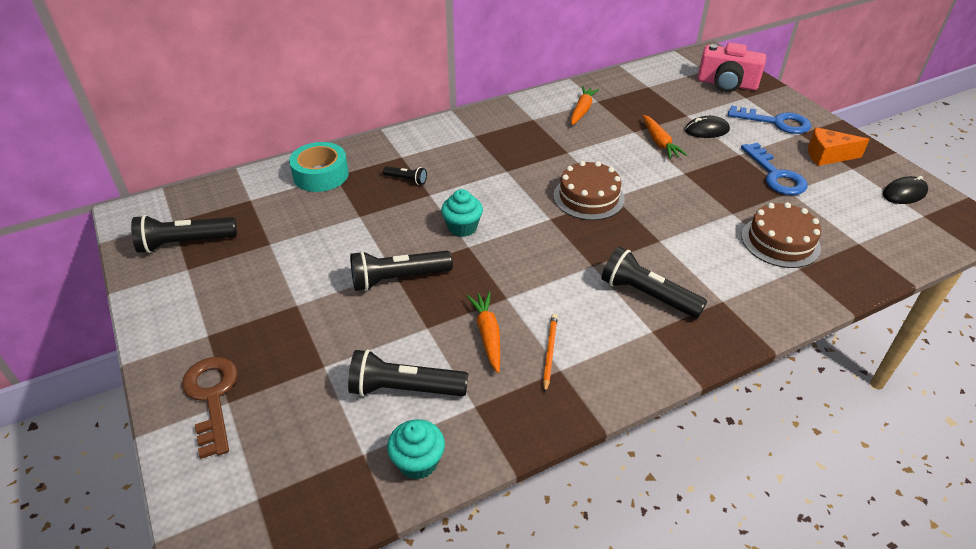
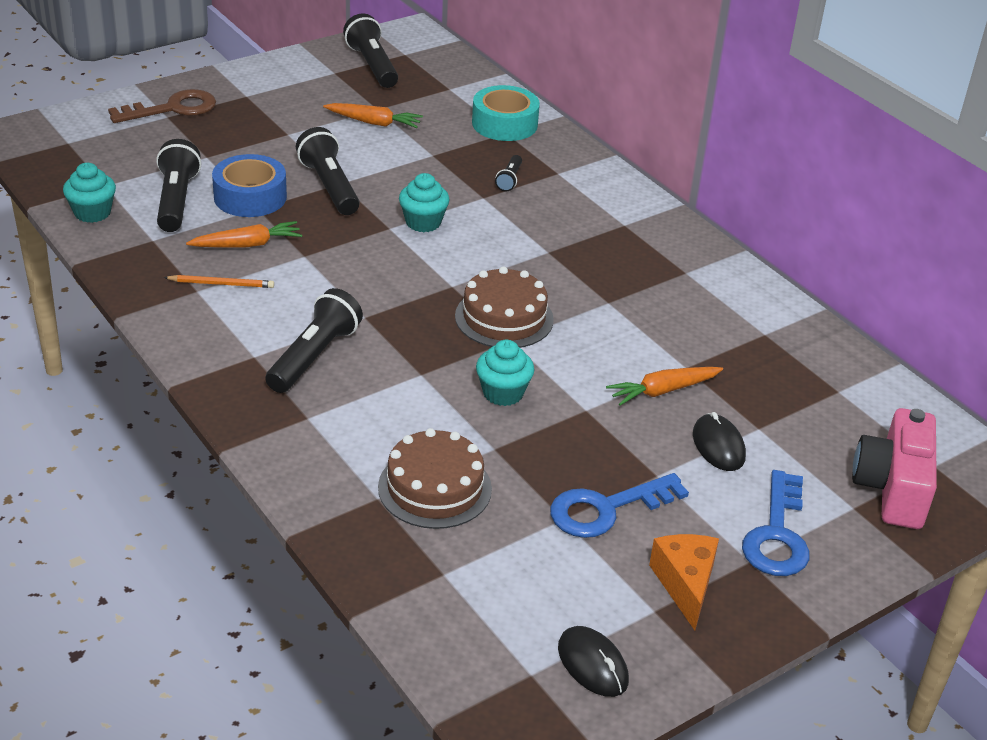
camera: 80 degrees right, 5 degrees down
orange carrot [571,86,599,125] -> orange carrot moved to [323,103,423,128]
none -> blue tape [212,154,287,217]
none -> turquoise cupcake [476,340,534,406]

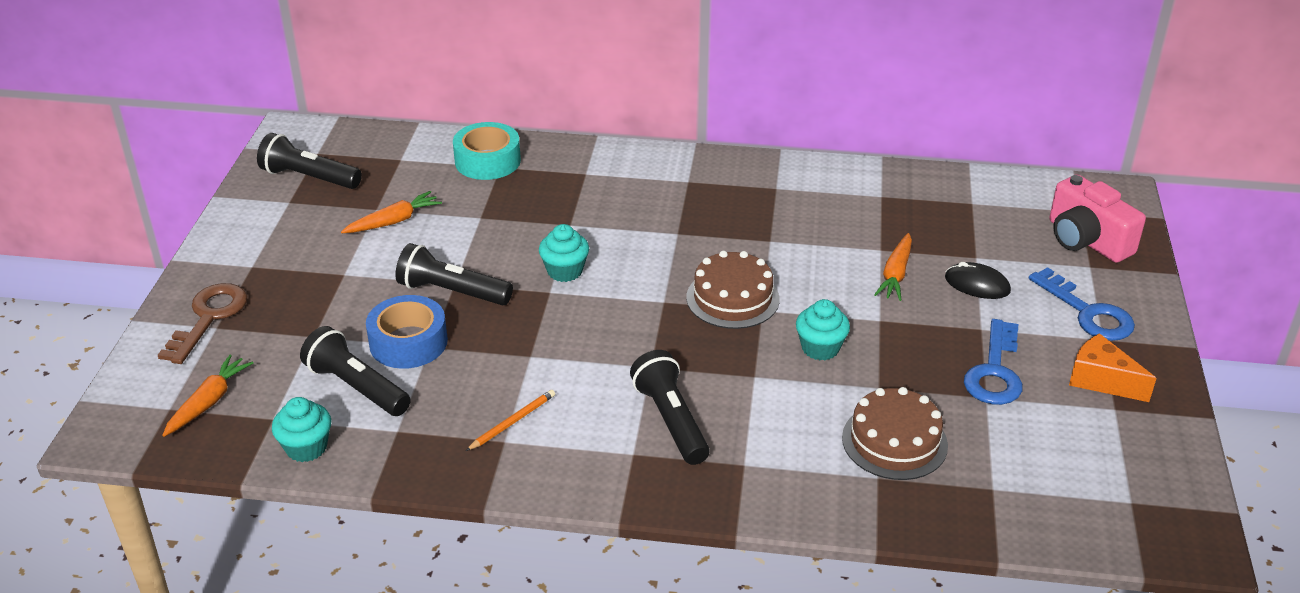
camera: 45 degrees left, 0 degrees up
orange carrot [186,221,302,248] -> orange carrot moved to [162,354,253,437]
black flashlight [495,155,522,192] -> none
black mouse [558,626,629,697] -> none

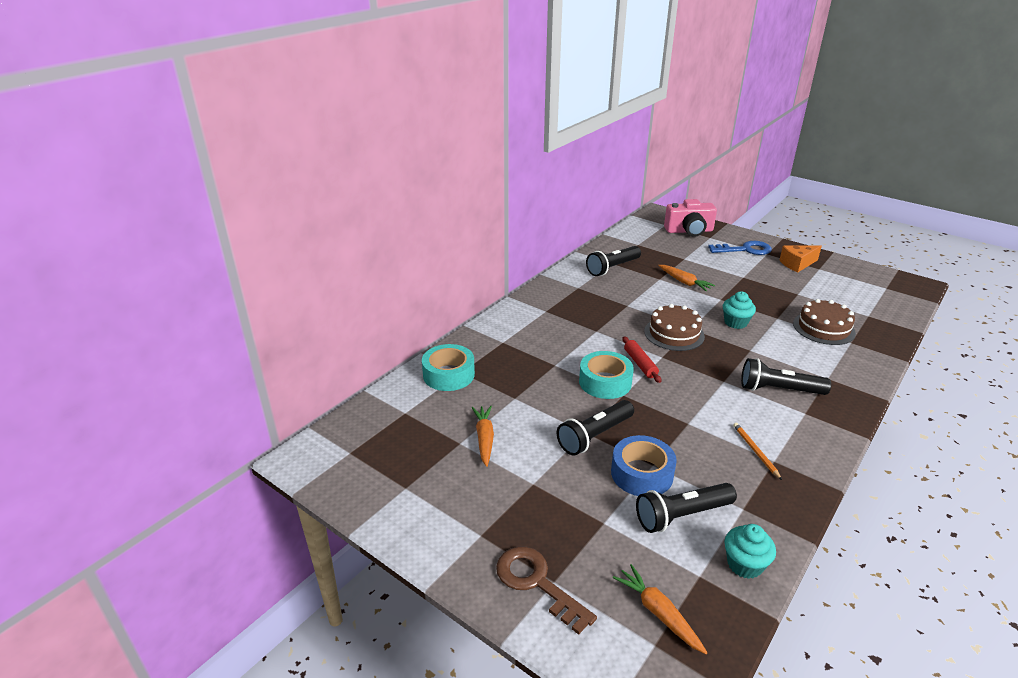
camera: 60 degrees left, 5 degrees down
black flashlight [257,133,362,189] -> black flashlight moved to [586,246,641,276]
turquoise cupcake [539,224,589,282] -> turquoise tape [579,351,634,399]
black mouse [945,262,1011,299] -> none
blue key [964,319,1023,405] -> none
none -> red rolling pin [622,336,661,383]

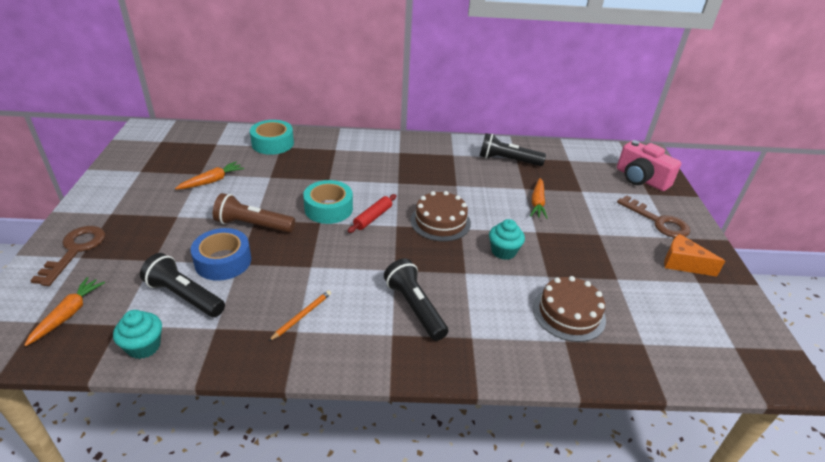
camera: 50 degrees right, 5 degrees up
black flashlight [557,400,634,456] -> brown flashlight [213,193,295,233]
blue key [708,241,772,255] -> brown key [617,195,690,238]

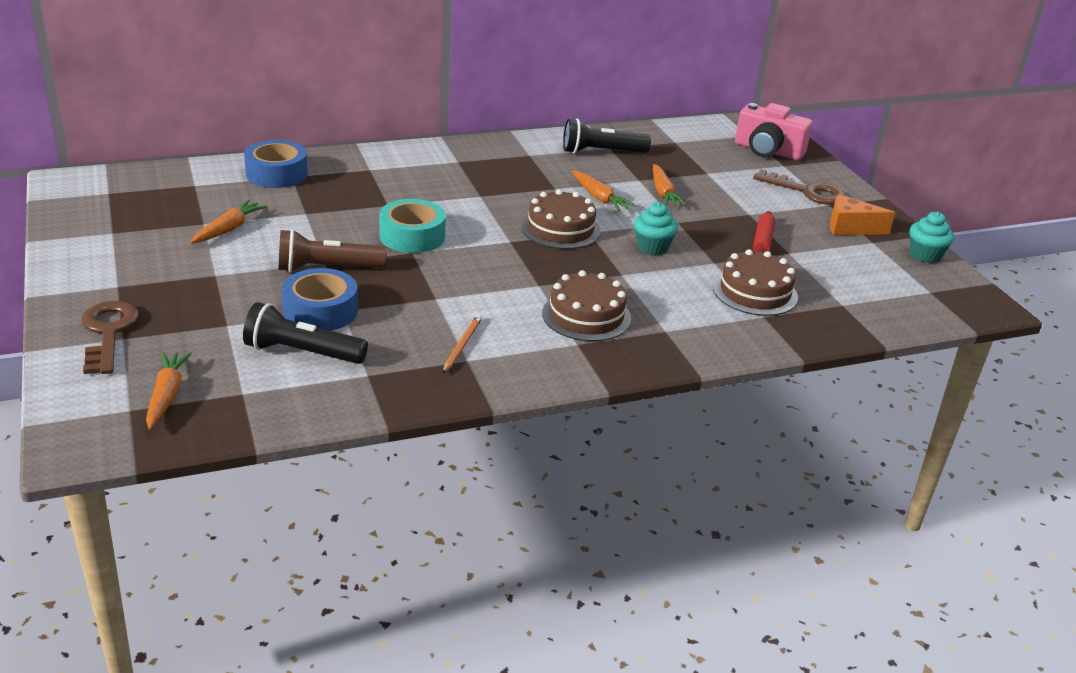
camera: 20 degrees left, 5 degrees down
turquoise cupcake [113,310,162,359] -> turquoise cupcake moved to [909,212,954,263]
turquoise tape [250,120,294,155] -> blue tape [244,140,308,188]
red rolling pin [348,194,397,233] -> red rolling pin moved to [753,211,776,253]
black flashlight [384,258,448,341] -> brown cake [542,270,631,341]
none -> orange carrot [572,171,636,211]

